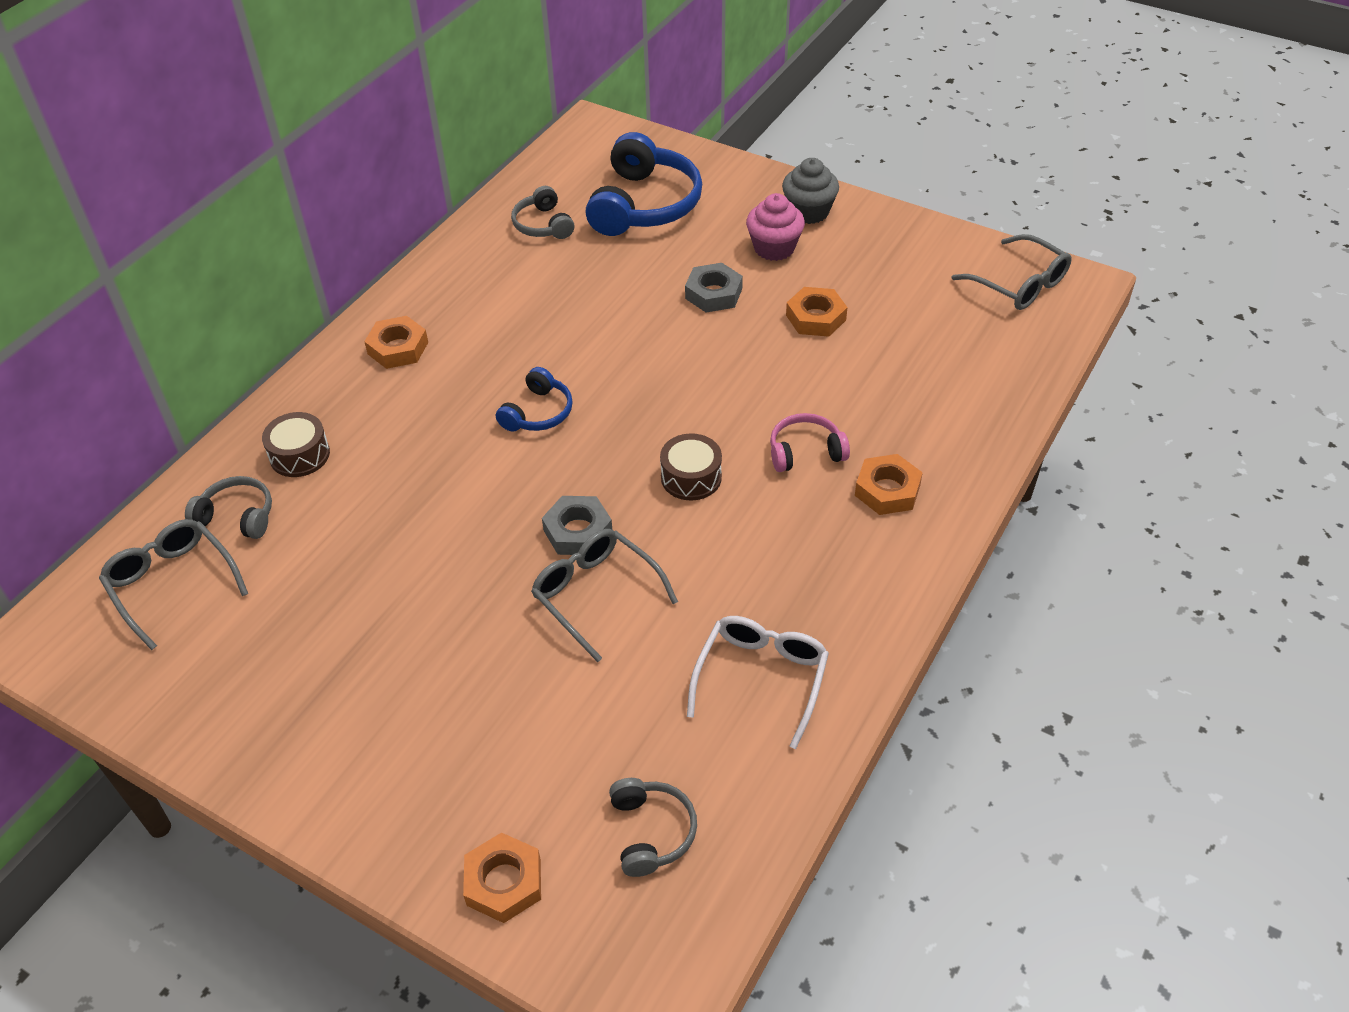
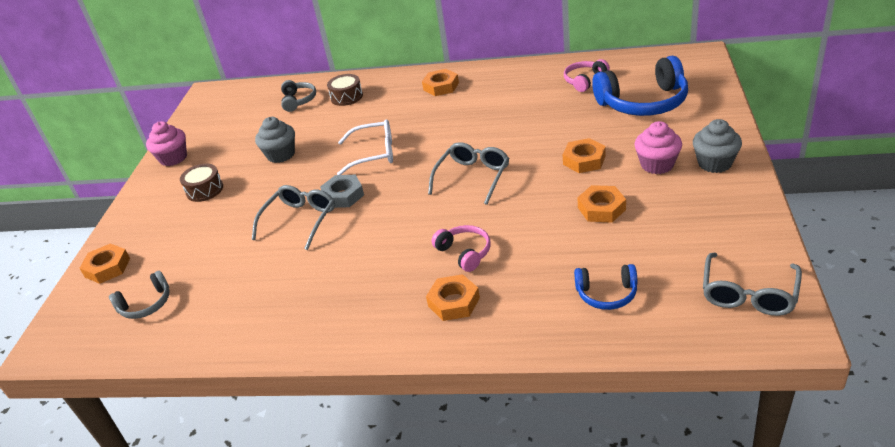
camera: 70 degrees right, 10 degrees down
grey glasses [99,519,248,650] -> grey glasses moved to [428,142,509,205]
blue headphones [496,367,573,432] -> blue headphones moved to [574,264,637,310]
grey headphones [511,186,574,239] -> pink headphones [564,59,610,92]
brown drum [660,433,722,501] -> brown drum moved to [180,164,223,202]
grey nut [685,263,743,313] -> orange nut [563,138,606,173]
white glasses [687,616,829,749] -> white glasses moved to [337,119,393,175]
none -> pink cupcake [146,121,187,166]
none -> grey cupcake [255,117,295,163]

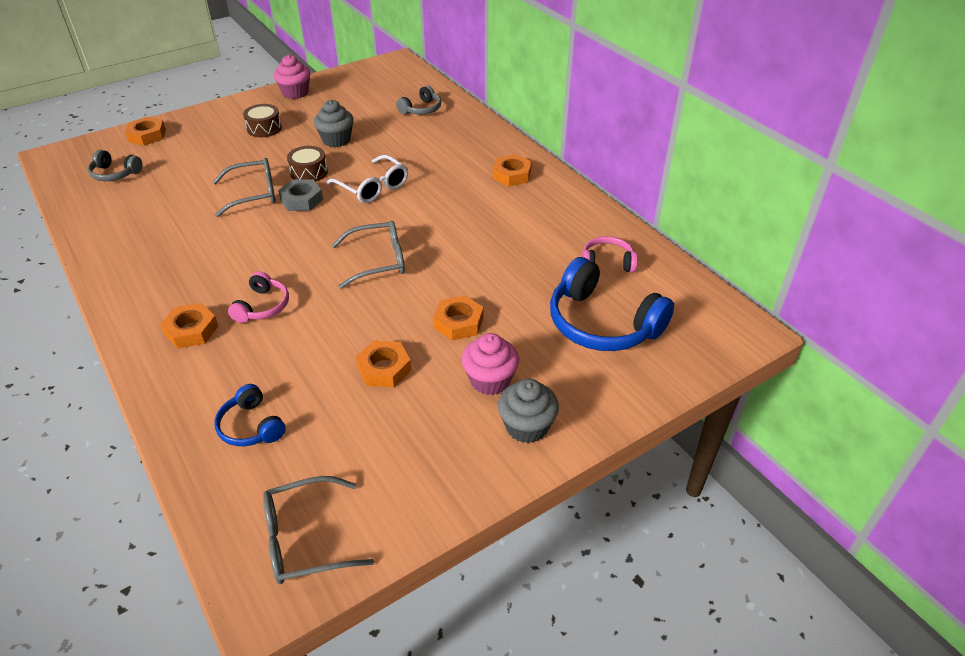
camera: 45 degrees right, 5 degrees up
brown drum [327,74,363,106] -> brown drum moved to [287,146,328,182]

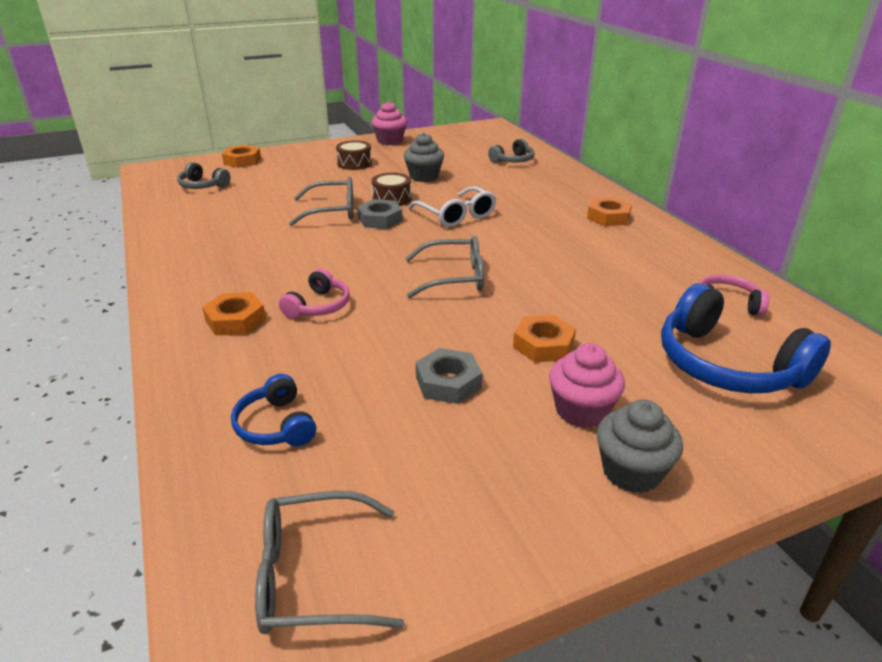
camera: 10 degrees right, 10 degrees down
orange nut [356,341,411,387] -> grey nut [416,348,482,404]

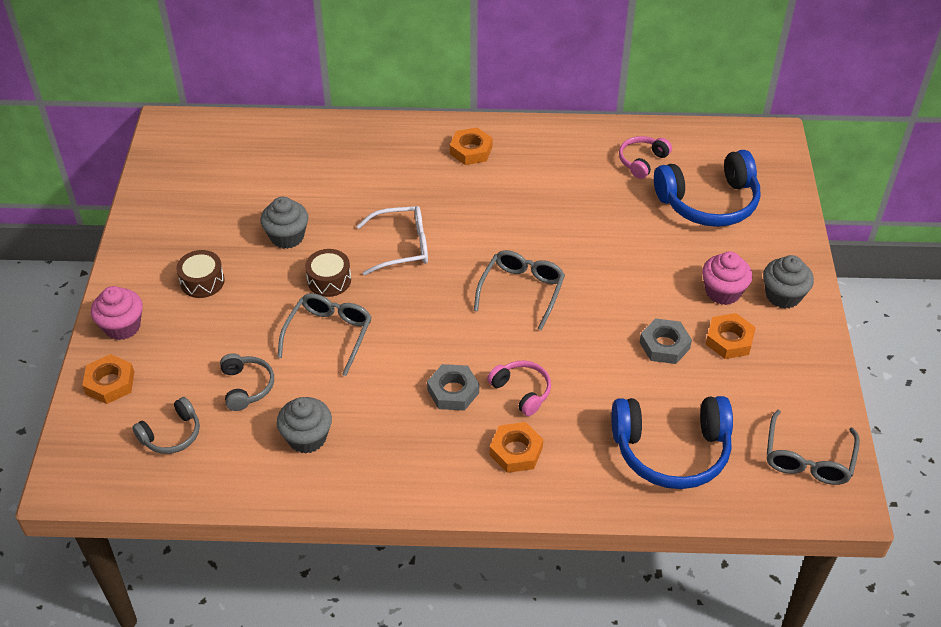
camera: 65 degrees left, 15 degrees up
blue headphones [231,374,316,446] -> blue headphones [611,396,733,489], size x1.91
grey nut [357,199,403,229] -> grey nut moved to [427,364,479,411]
pink cupcake [372,101,407,145] -> pink cupcake moved to [91,286,143,340]
grey headphones [488,139,535,163] -> grey headphones moved to [220,353,274,411]
orange nut [513,315,576,362] -> orange nut moved to [705,313,756,359]
none -> grey cupcake [277,397,332,454]

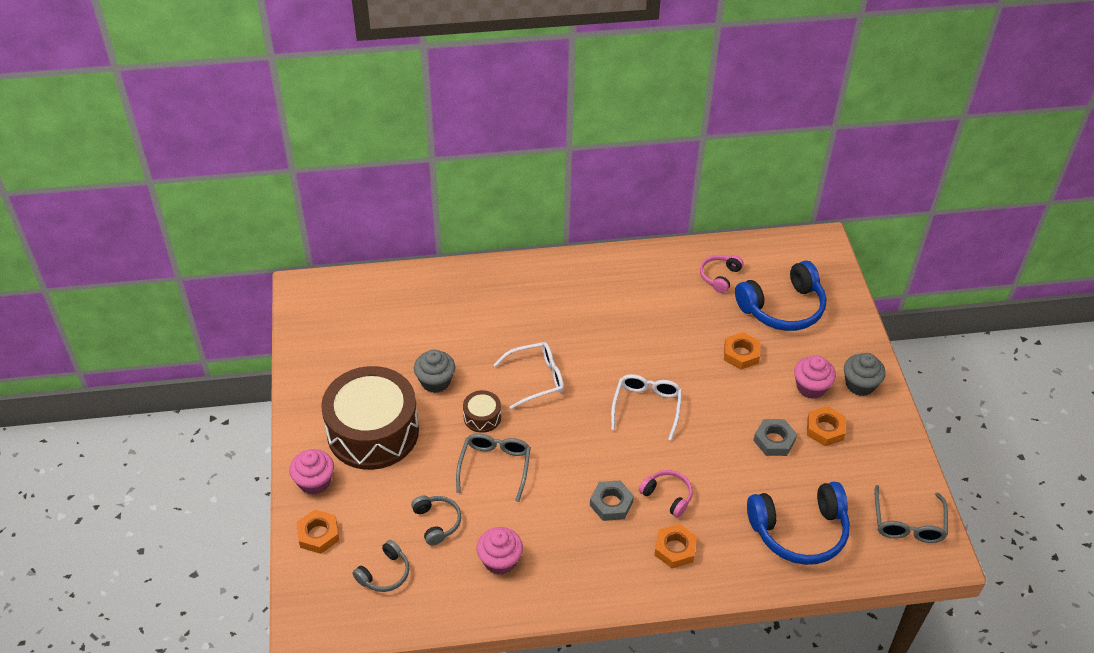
camera: 10 degrees left, 0 degrees up
brown drum [176,250,225,298] -> brown drum [321,366,419,470], size x2.40
grey cupcake [277,397,332,454] -> pink cupcake [477,527,523,575]
orange nut [450,128,493,165] -> orange nut moved to [724,332,760,370]
grey glasses [474,250,565,331] -> white glasses [611,374,682,441]

